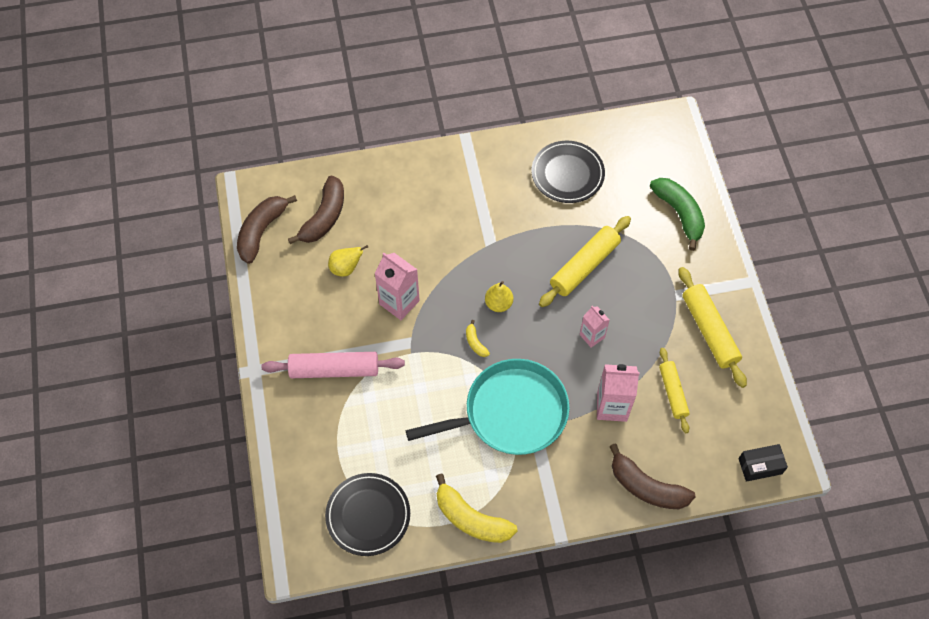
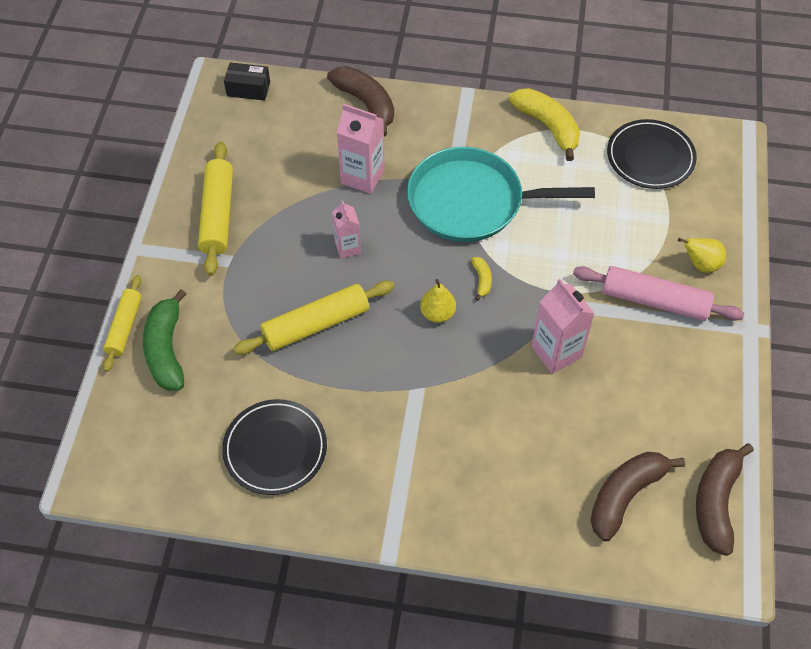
camera: 160 degrees left, 5 degrees down
brown banana [237,195,297,264] -> brown banana turned 150 degrees clockwise [696,443,754,556]
yellow pear [328,245,368,277] -> yellow pear moved to [678,238,726,273]
yellow rolling pin [659,348,690,433] -> yellow rolling pin moved to [103,275,142,372]

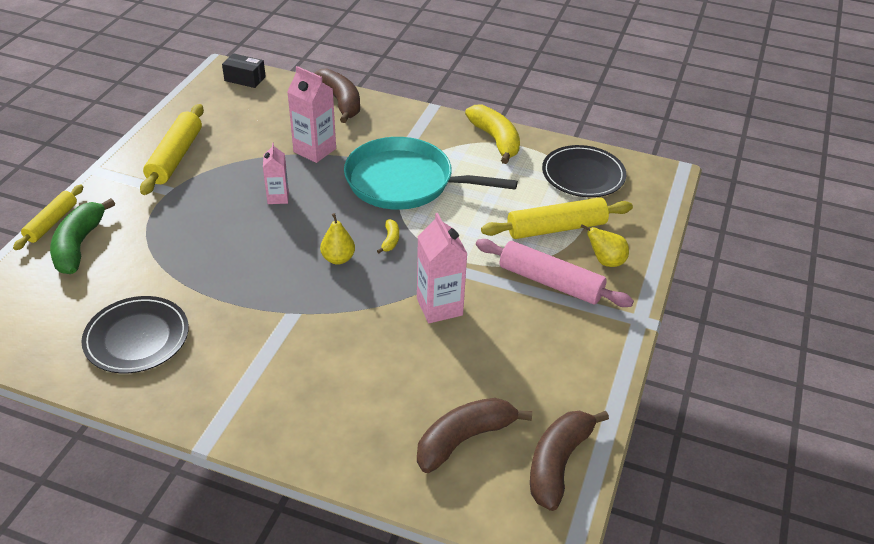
camera: 10 degrees right, 15 degrees down
yellow rolling pin [233,281,394,355] -> yellow rolling pin moved to [481,197,633,239]

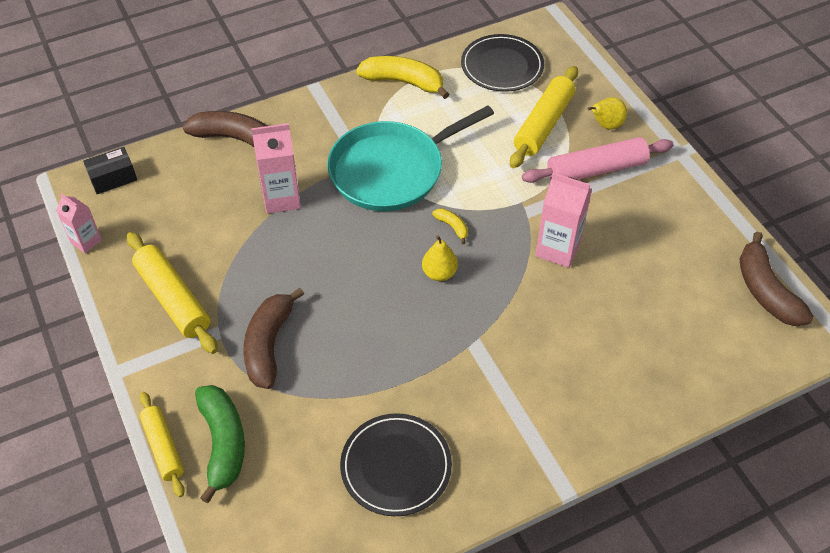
camera: 45 degrees left, 10 degrees up
green banana [50,198,115,274] -> green banana turned 150 degrees counterclockwise [195,385,245,503]
pink carton [263,143,289,204] -> pink carton moved to [56,193,102,253]
brown banana [417,398,532,473] -> brown banana moved to [243,288,304,389]

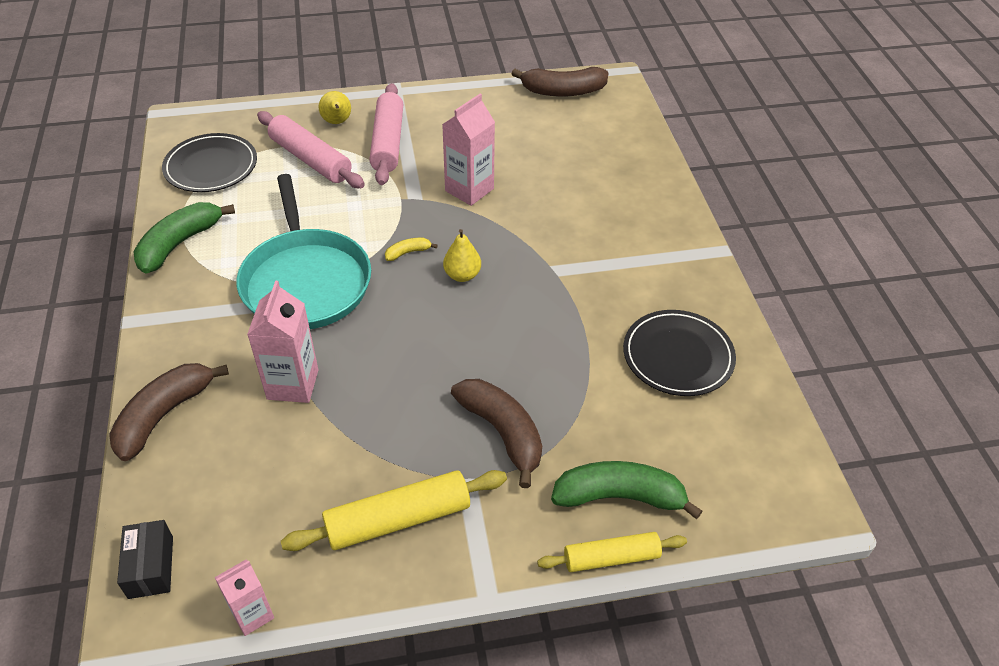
camera: 75 degrees left, 5 degrees down
brown banana [243,288,304,389] -> brown banana turned 150 degrees counterclockwise [451,379,542,488]
yellow banana [356,56,449,99] -> green banana [134,202,235,273]
yellow rolling pin [510,66,578,168] -> pink rolling pin [257,111,365,188]

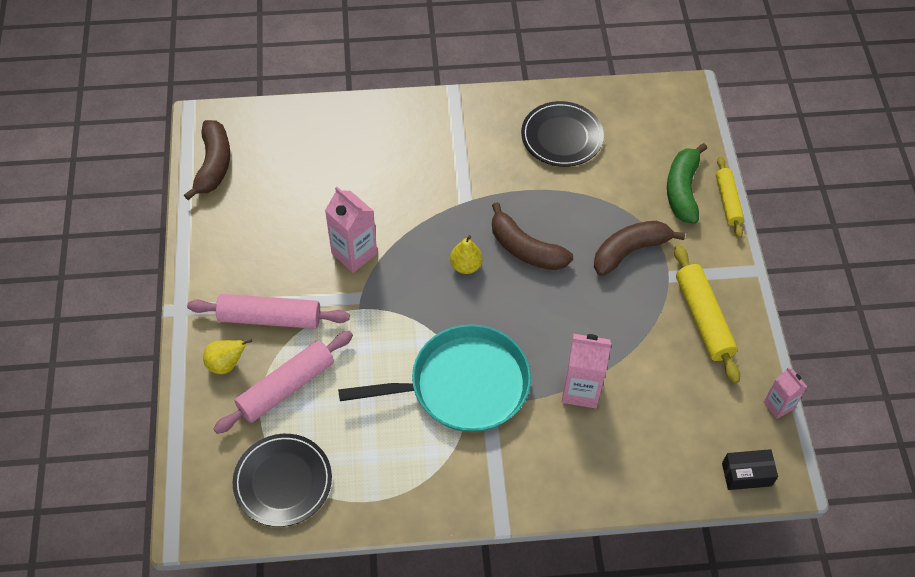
camera: 85 degrees left, 10 degrees up
brown banana [109,363,229,461] -> brown banana moved to [492,202,573,270]
green banana [134,202,235,273] -> none
yellow banana [385,238,438,261] -> none

